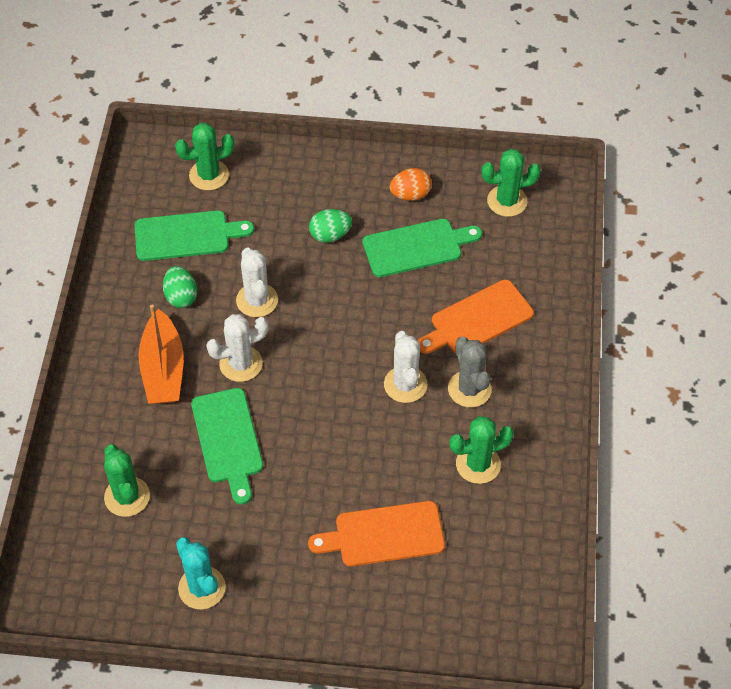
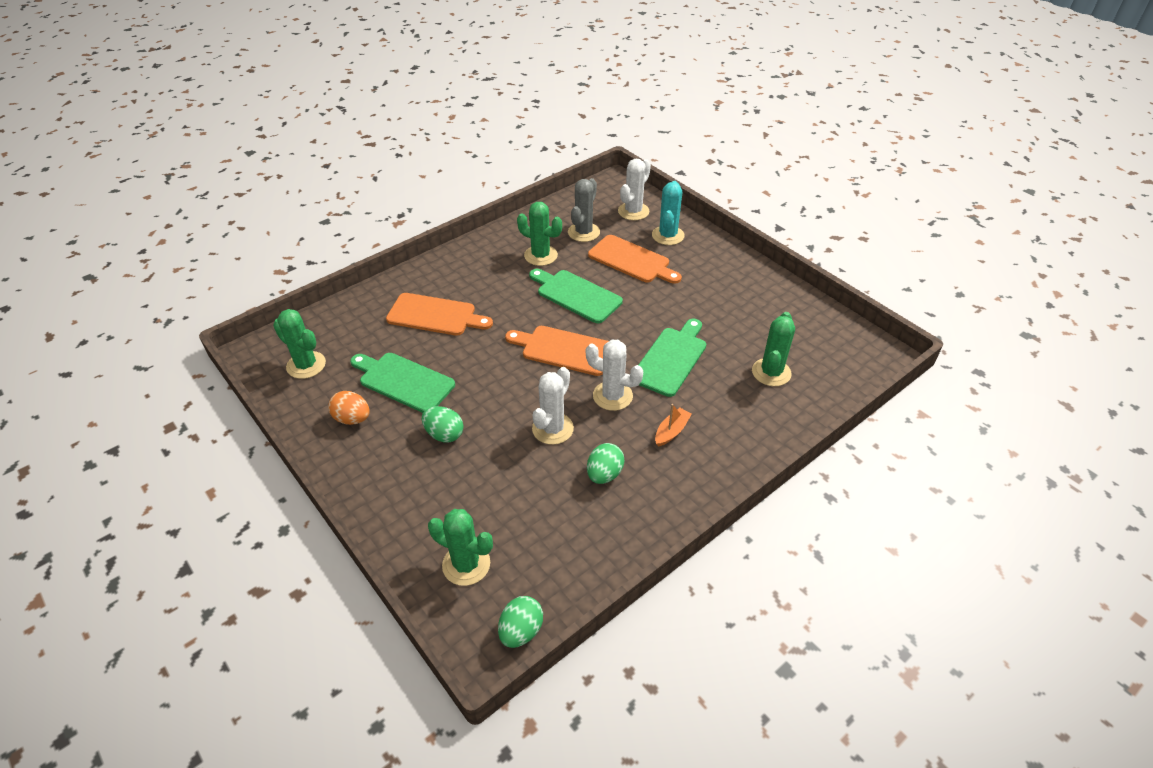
camera: 135 degrees left, 10 degrees down
green cutting board [135,210,254,261] -> green cutting board moved to [529,269,623,323]
orange boat [138,304,184,404] -> orange boat [655,404,692,447], size x0.50
turquoise cactus [176,537,226,609] -> turquoise cactus moved to [652,181,684,245]
white cactus [384,331,428,403] -> white cactus moved to [618,159,651,220]
grey cactus [448,336,492,407] -> grey cactus moved to [568,178,600,242]
none -> green egg [498,596,543,648]
none -> orange cutting board [505,326,609,376]

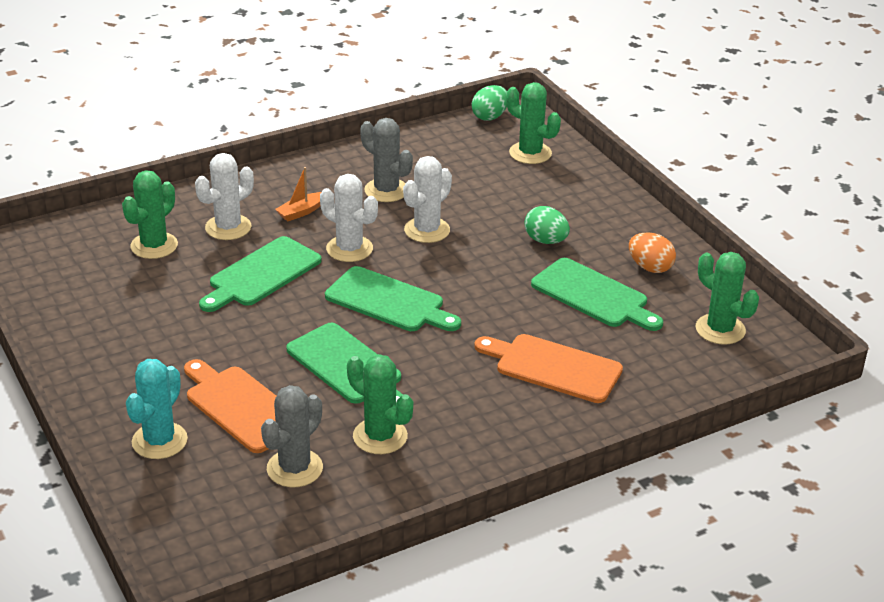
camera: 170 degrees left, 10 degrees down
orange cutting board [505,326,609,376] -> green cutting board [325,266,461,331]
green egg [587,443,624,484] -> grey cactus [360,118,413,202]
white cactus [618,159,651,220] -> white cactus moved to [195,153,254,240]

